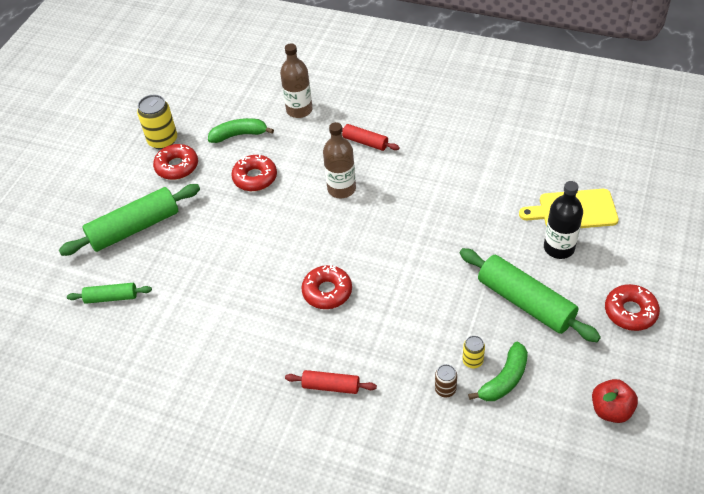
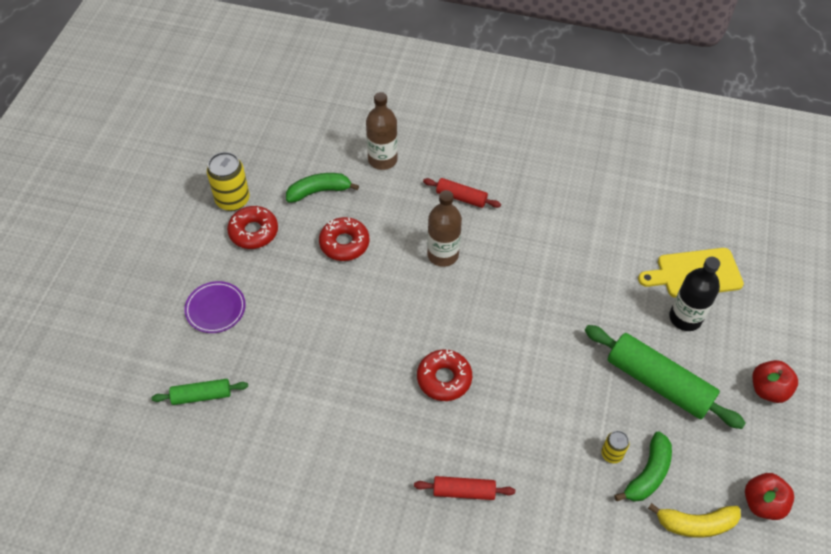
camera: 10 degrees left, 5 degrees up
green rolling pin [59,184,200,256] -> purple plate [184,281,246,333]
brown can [435,364,457,397] -> none
red donut [605,284,660,331] -> red apple [753,360,798,403]
none -> yellow banana [648,503,741,538]

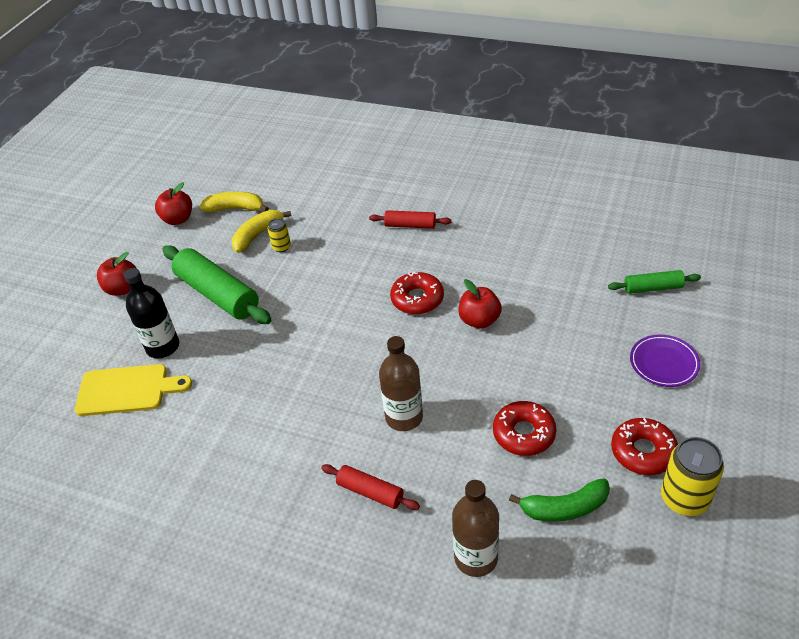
camera: 170 degrees left, 10 degrees down
green banana [614,431,672,502] -> yellow banana [232,210,291,253]
none -> red apple [458,279,502,329]

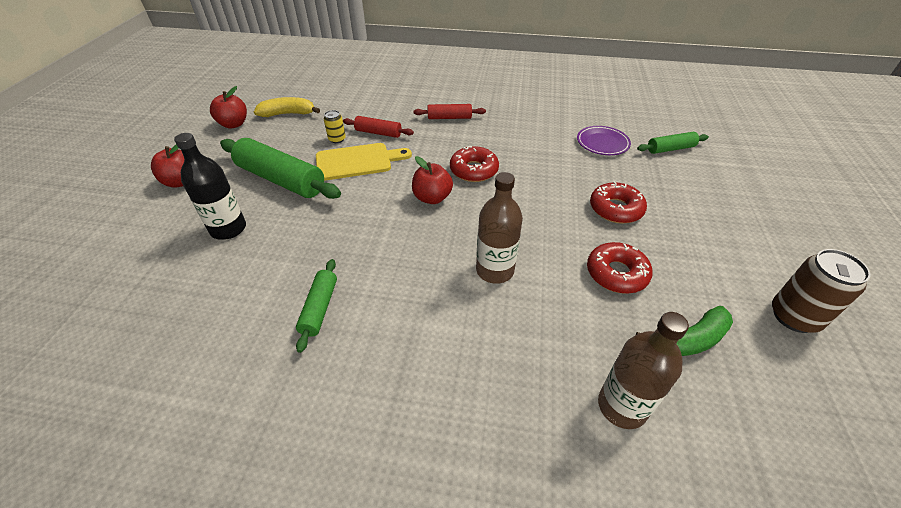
camera: 15 degrees left, 0 degrees up
yellow cutting board [75,364,192,416] -> yellow cutting board moved to [316,143,412,181]
yellow banana [232,210,291,253] -> none
red rolling pin [321,464,420,510] -> red rolling pin moved to [343,116,414,138]
red apple [458,279,502,329] -> red apple moved to [412,156,453,204]
red donut [611,418,678,475] -> red donut moved to [590,181,647,224]
purple plate [630,335,700,387] -> purple plate moved to [577,126,631,155]
yellow can [661,437,724,516] -> brown can [772,249,870,333]
none -> green rolling pin [296,259,337,353]

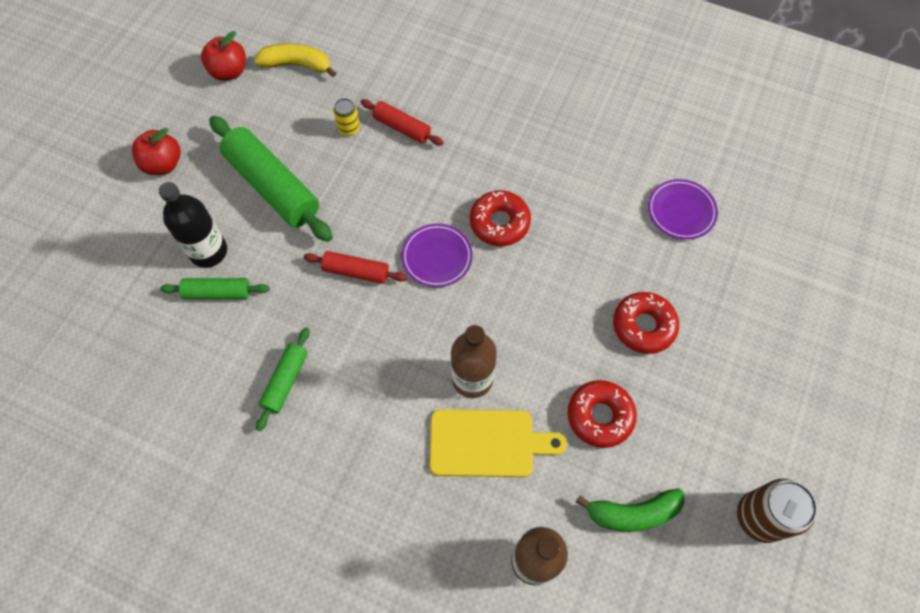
camera: 15 degrees right, 20 degrees up
yellow cutting board [316,143,412,181] -> yellow cutting board moved to [429,409,567,477]
red apple [412,156,453,204] -> purple plate [401,223,473,287]
red rolling pin [413,104,486,119] -> red rolling pin moved to [303,251,407,284]
green rolling pin [637,132,709,154] -> green rolling pin moved to [160,278,270,299]

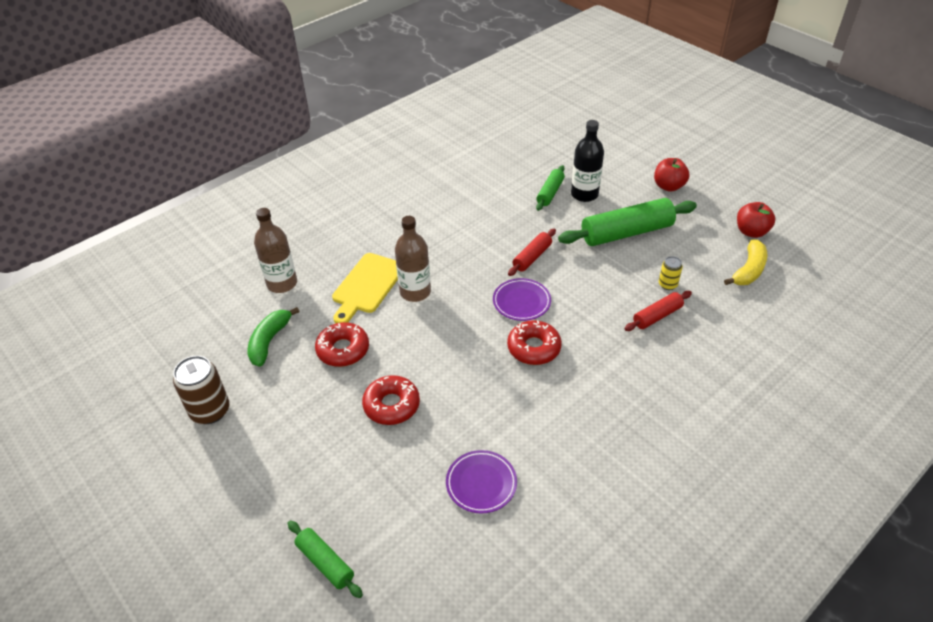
camera: 115 degrees right, 20 degrees down
green rolling pin [256,328,310,431] -> green rolling pin moved to [287,520,363,598]

